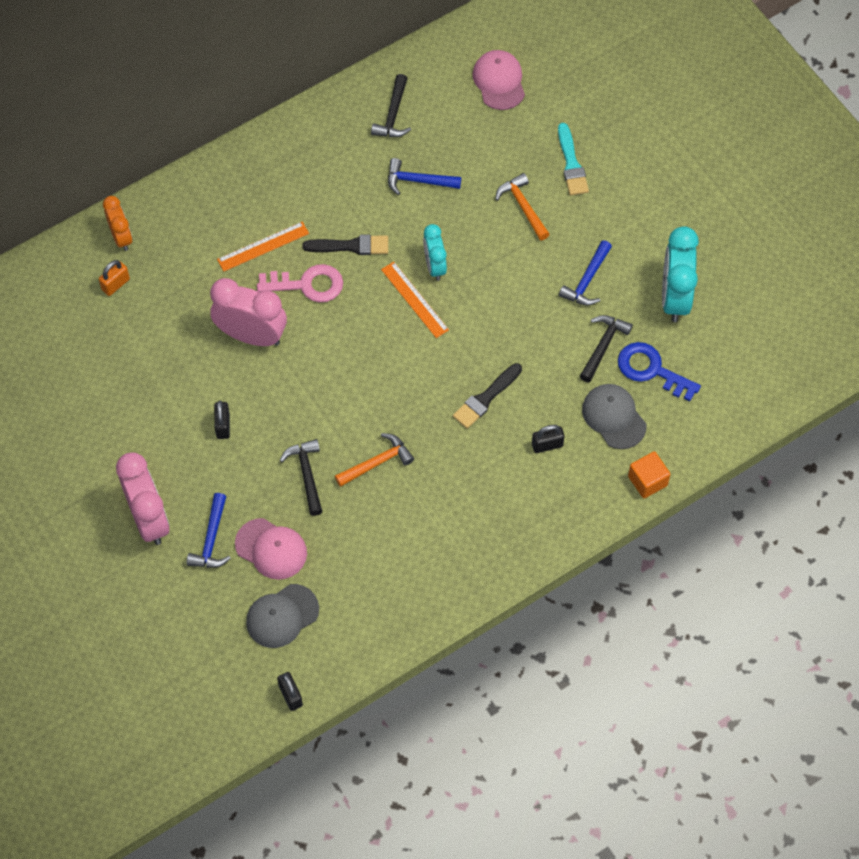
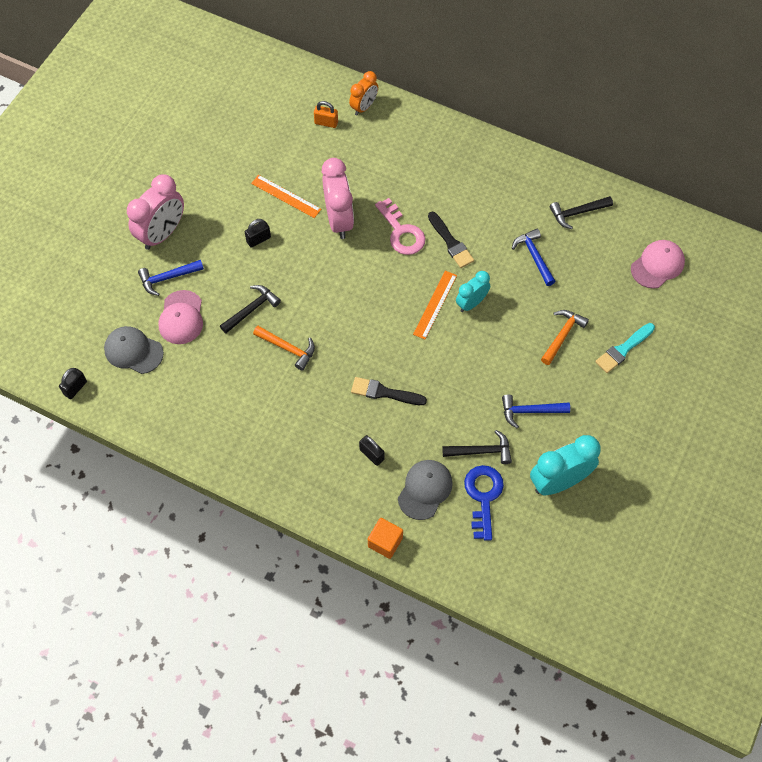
camera: 60 degrees right, 0 degrees up
orange ruler [217,222,309,271] -> orange ruler moved to [251,175,321,218]

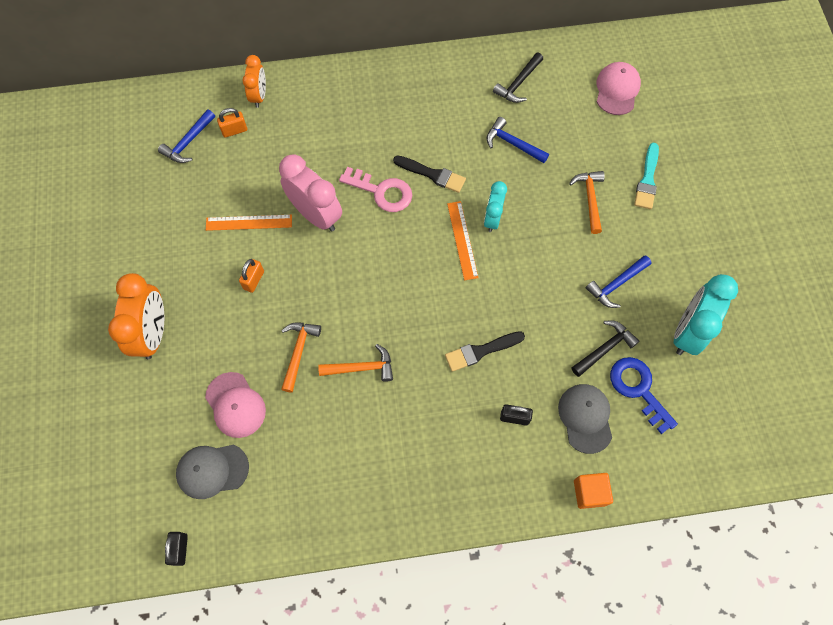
camera: 35 degrees left, 5 degrees up
pink clock [127,174,184,250] -> orange clock [108,273,164,360]
blue hammer [138,260,204,296] -> blue hammer moved to [158,109,215,163]
black hammer [220,285,281,333] -> orange hammer [281,323,321,393]
black padlock [245,219,271,248] -> orange padlock [239,259,264,293]

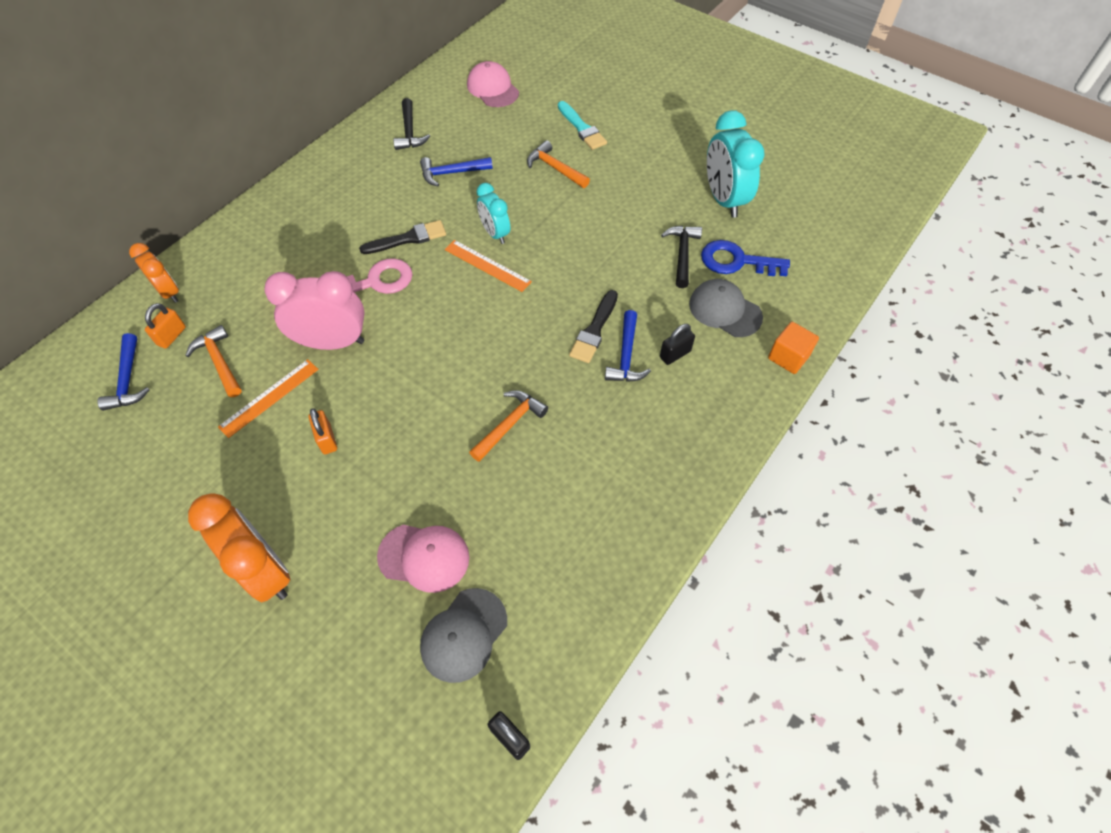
camera: 45 degrees left, 10 degrees down
orange hammer [281,323,321,393] -> orange hammer moved to [185,325,242,397]
blue hammer [586,255,652,308] -> blue hammer moved to [605,310,651,382]

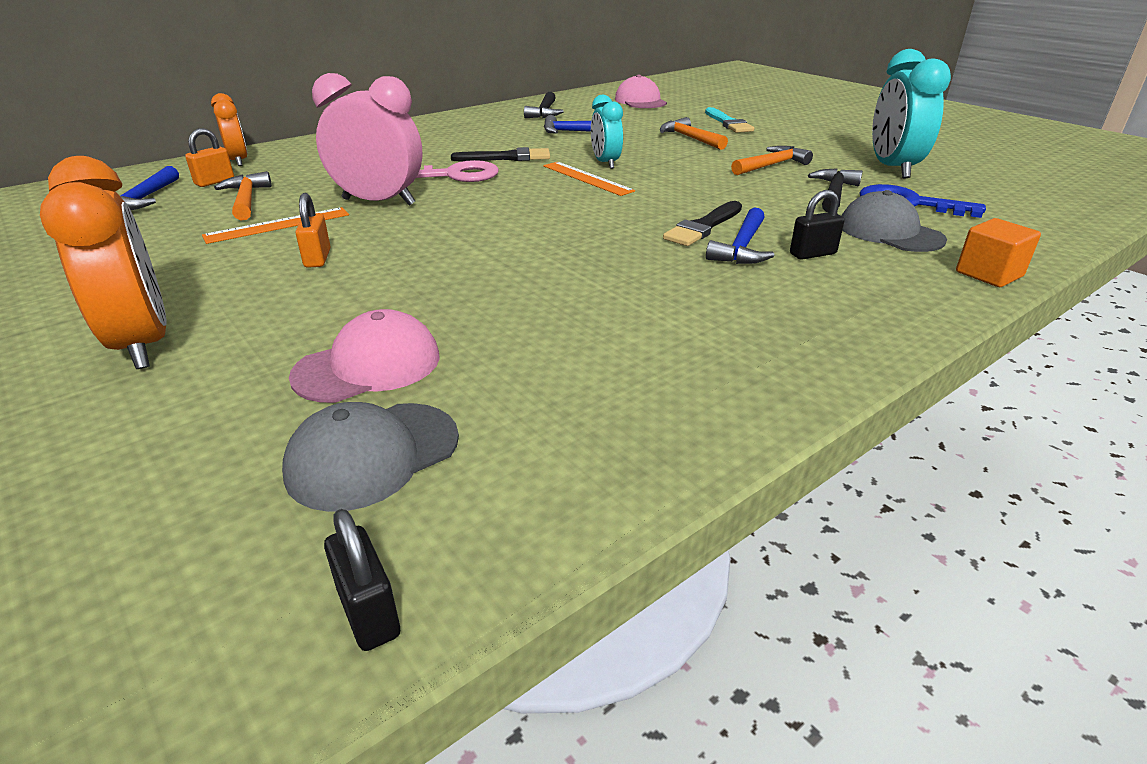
camera: 15 degrees right, 25 degrees down
pink cap [377,525,469,593] -> pink cap turned 60 degrees counterclockwise [289,309,440,403]
orange hammer [469,390,548,462] -> orange hammer moved to [731,146,813,175]

